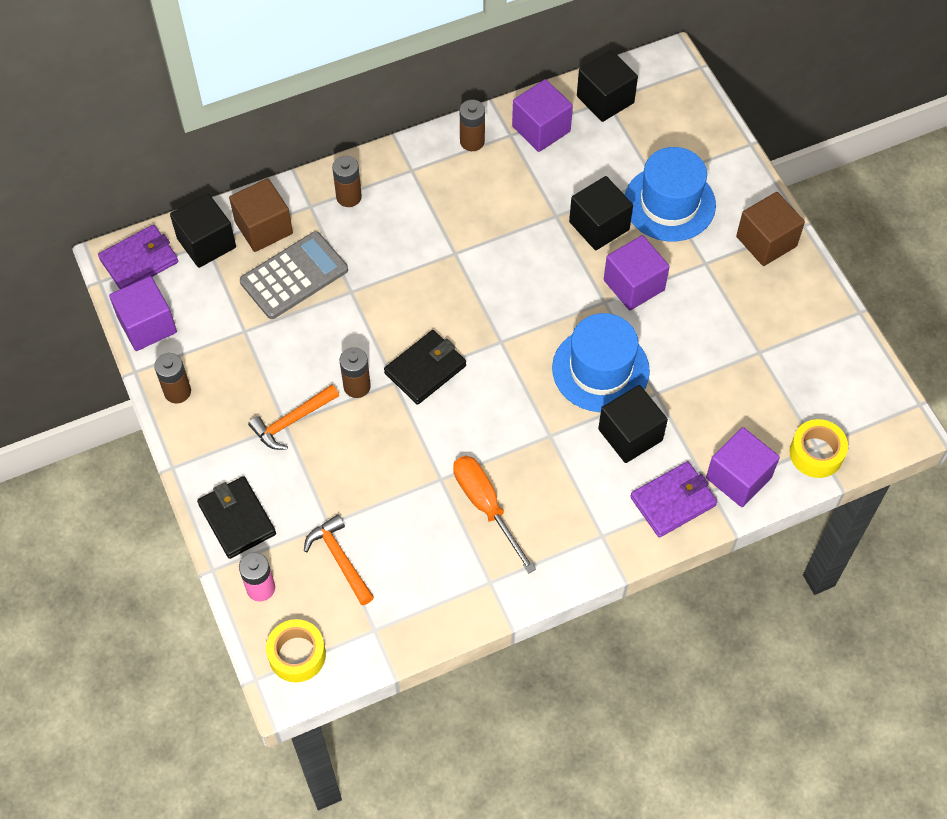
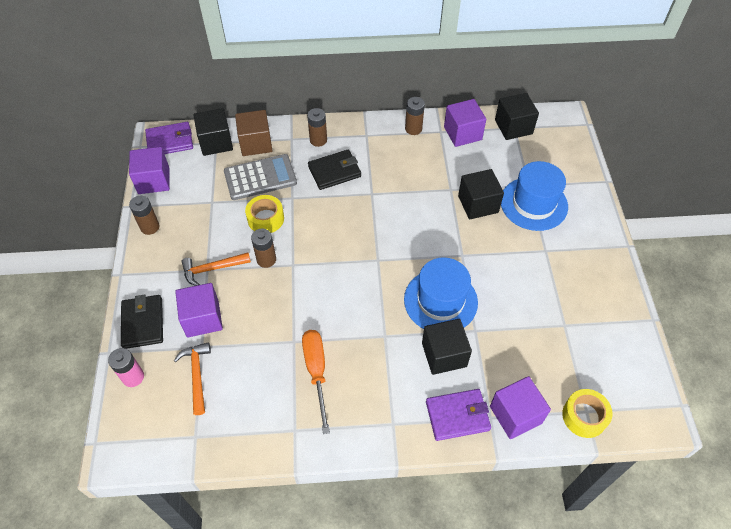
camera: 20 degrees right, 5 degrees down
yellow tape [266,619,326,682] -> yellow tape moved to [245,195,284,233]
black wallet [384,330,466,405] -> black wallet moved to [308,150,361,190]
purple cube [604,235,670,310] -> purple cube moved to [175,283,223,337]
brown cube [736,192,805,266] -> none

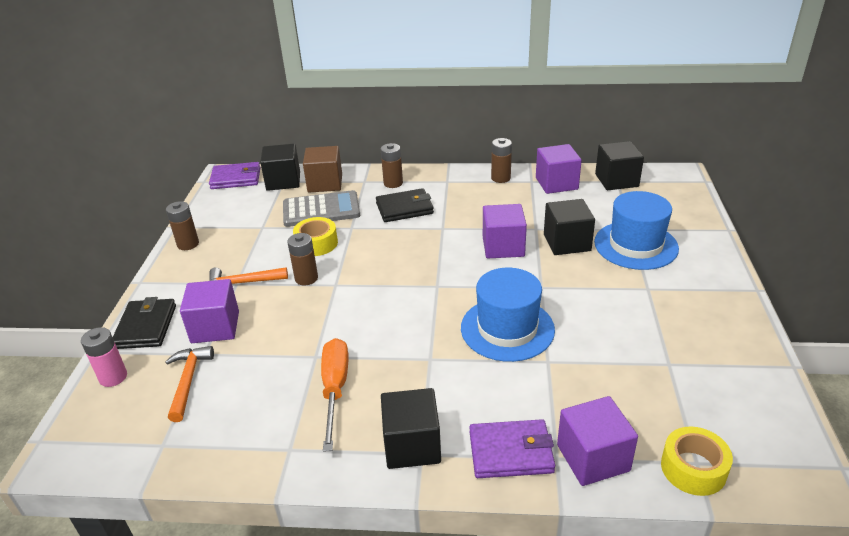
camera: 10 degrees right, 20 degrees down
purple cube [129,147,170,194] -> purple cube moved to [483,204,527,258]
black cube [422,319,472,375] -> black cube moved to [381,388,441,469]

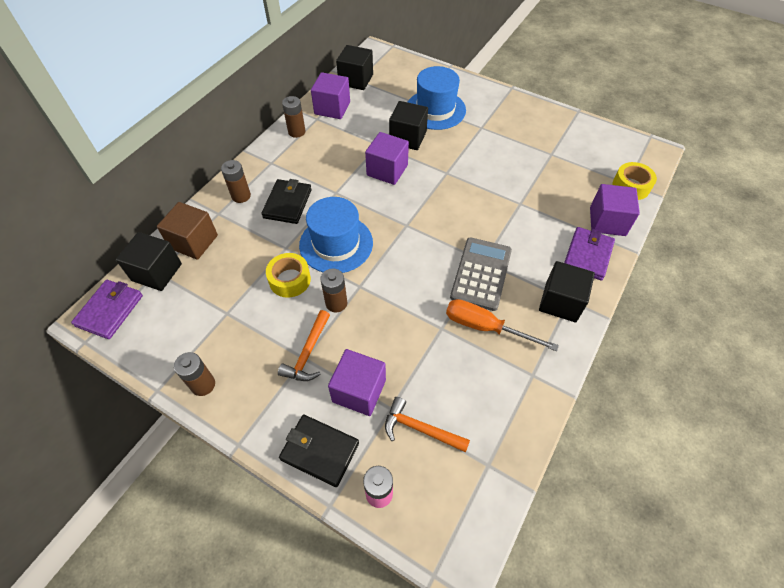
camera: 65 degrees left, 20 degrees up
grey calculator [283,190,360,227] -> grey calculator moved to [450,237,512,311]
blue hat [461,268,555,362] -> blue hat moved to [299,197,373,273]

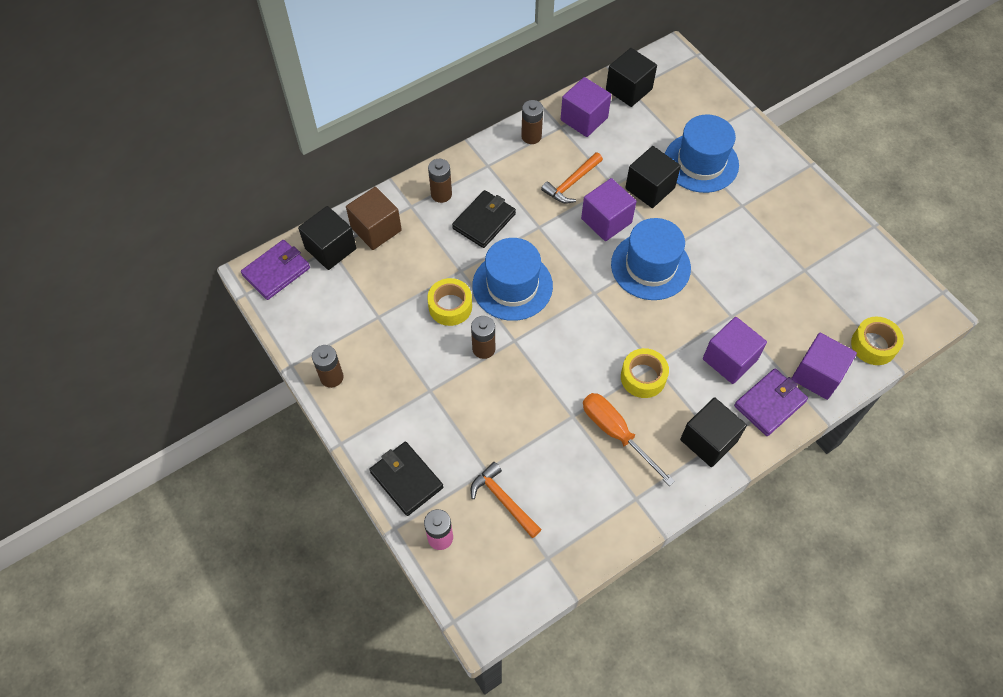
camera: 25 degrees right, 5 degrees up
orange hammer [278,310,330,381] -> orange hammer moved to [541,152,603,203]
purple cube [328,349,386,416] -> purple cube moved to [703,317,767,384]
grey calculator [450,237,512,311] -> yellow tape [621,348,669,398]
none -> blue hat [611,218,691,300]

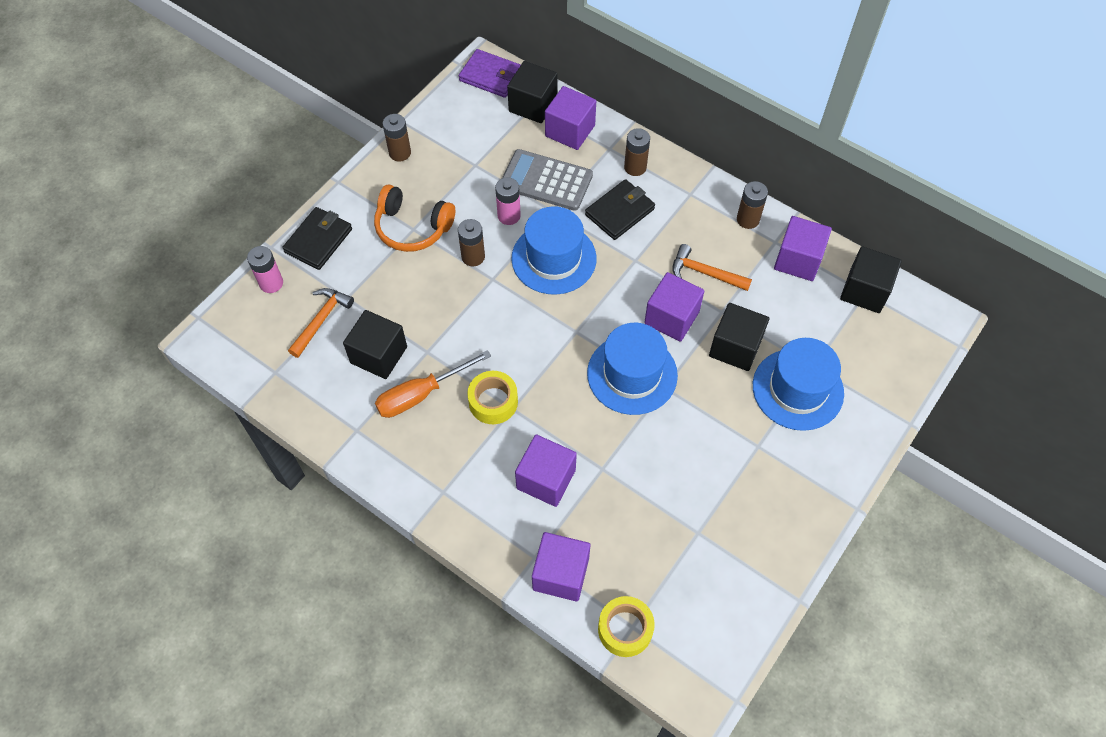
camera: 70 degrees right, 0 degrees up
brown cube [346,187,402,250] -> purple cube [545,86,596,150]
yellow tape [427,278,472,326] -> pink battery [495,177,521,225]
black wallet [452,190,516,248] -> black wallet turned 60 degrees counterclockwise [585,179,655,240]
orange screwdriver [583,393,675,486] -> orange screwdriver turned 150 degrees counterclockwise [375,350,491,418]
black cube [680,397,747,467] -> black cube moved to [343,310,407,379]
purple wallet [734,368,808,436] -> none
none -> orange headphones [374,185,455,252]
none -> grey calculator [502,149,593,211]

